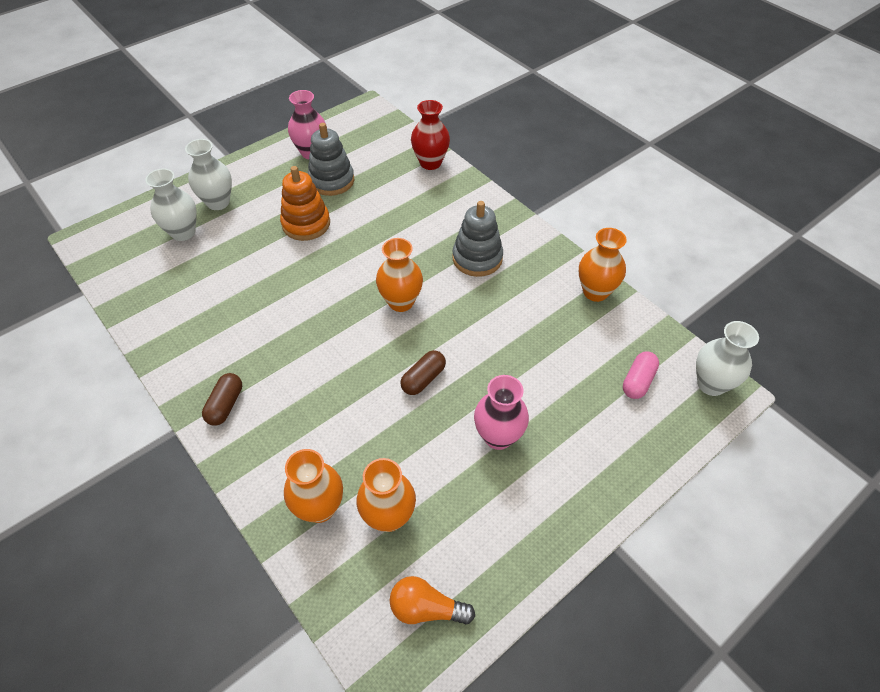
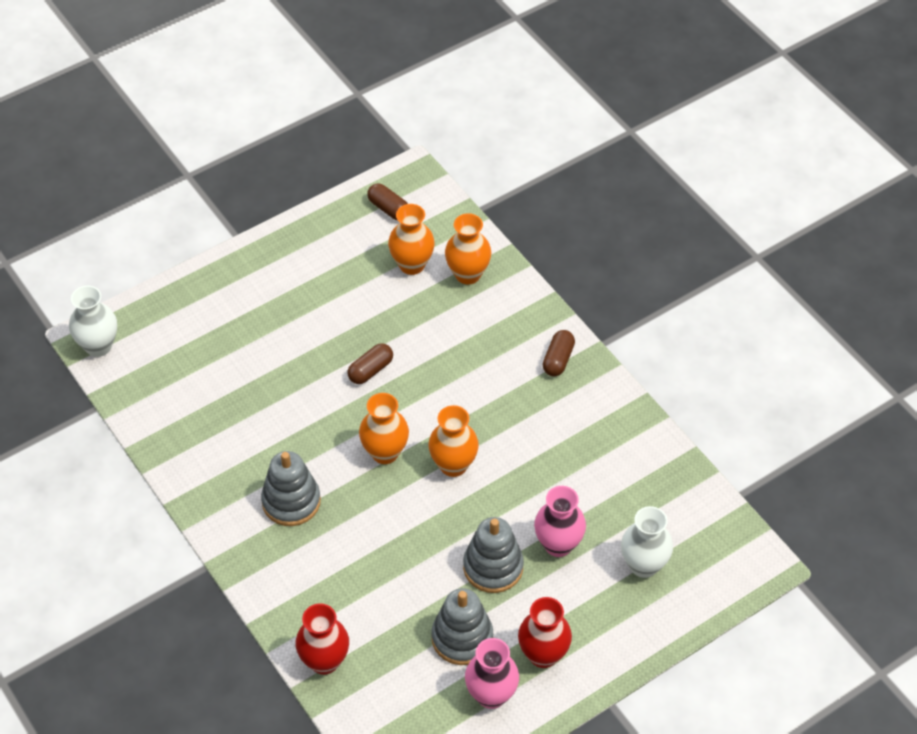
camera: 175 degrees left, 0 degrees up
white vase [185,139,232,210] -> none
orange stacking toy [280,166,330,241] -> grey stacking toy [463,517,524,593]
orange light bulb [390,576,475,624] -> brown capsule [367,183,408,220]
pink vase [474,375,529,450] -> pink vase moved to [534,486,586,557]
orange vase [579,228,627,302] -> orange vase moved to [428,405,479,477]
pink capsule [623,351,659,399] -> none
none -> red vase [518,597,572,668]

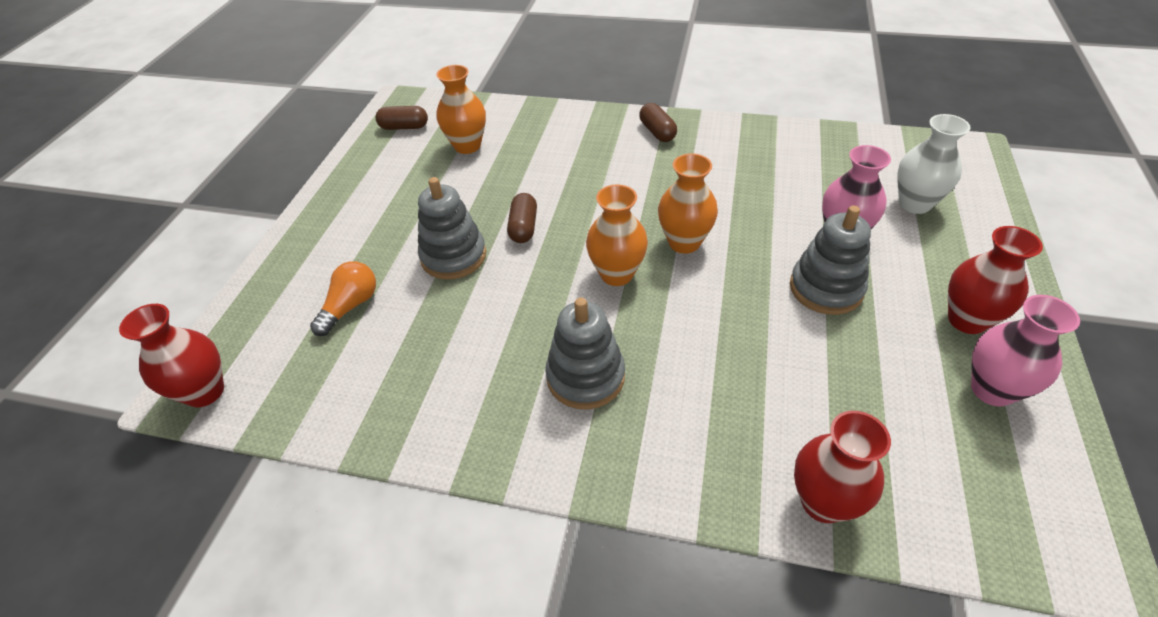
camera: 40 degrees left, 5 degrees down
white vase [69,286,117,357] -> red vase [119,304,224,407]
grey stacking toy [431,588,493,665] -> grey stacking toy moved to [418,177,486,280]
orange vase [445,213,491,285] -> none
none -> orange light bulb [310,261,376,336]

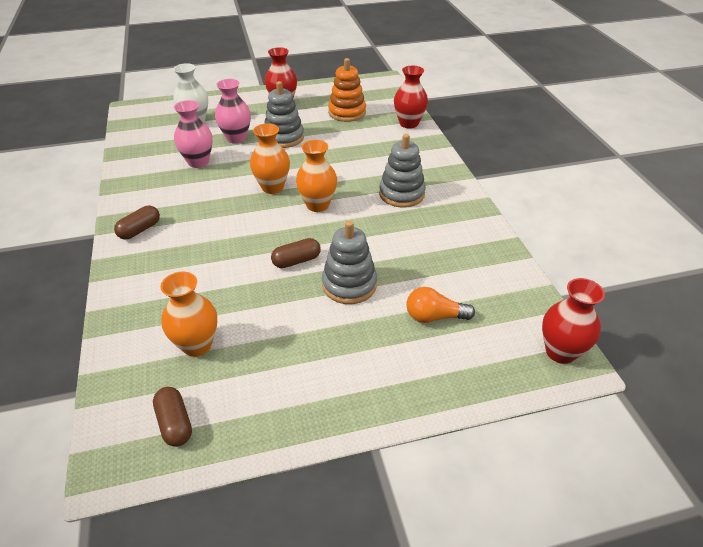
camera: 120 degrees left, 5 degrees down
pink vase [971,295,1080,407] -> pink vase moved to [174,100,213,168]
none -> orange stacking toy [328,58,366,122]

